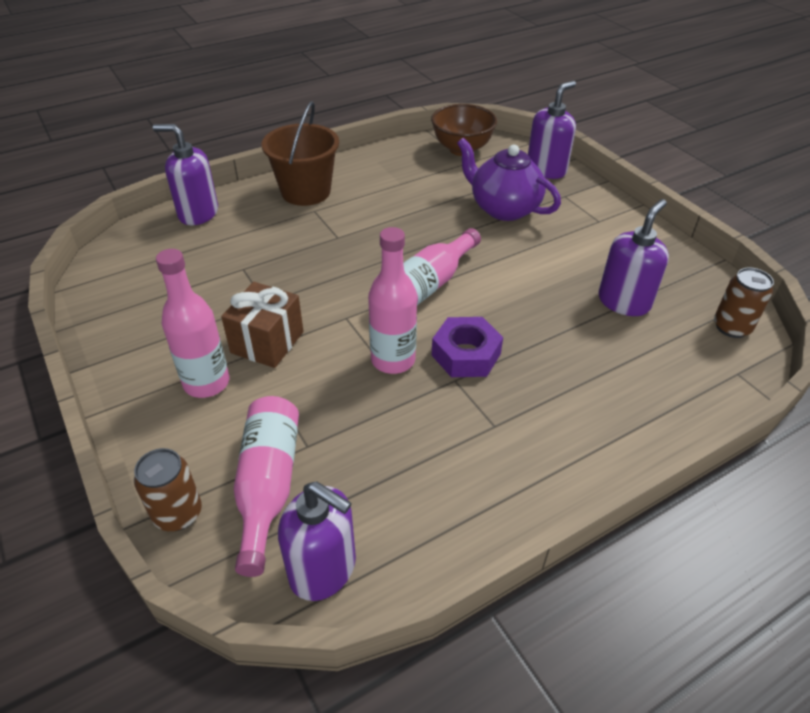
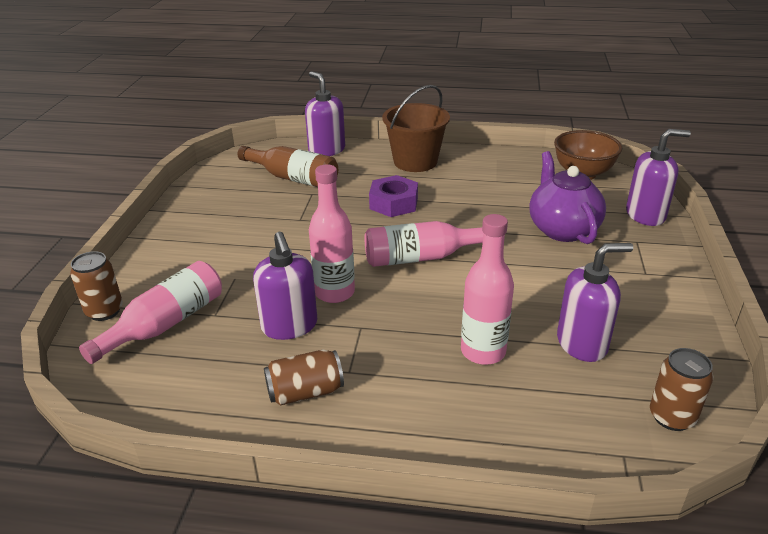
camera: 40 degrees right, 10 degrees down
pink bottle [156,249,229,398] -> pink bottle moved to [461,214,514,365]
brown gift [221,282,304,368] -> none
purple soap dispenser [278,482,356,601] -> purple soap dispenser moved to [253,232,317,340]
purple nut [432,317,503,377] -> purple nut moved to [369,175,418,217]
none -> brown bottle [237,146,338,187]
none -> brown can [264,349,344,406]

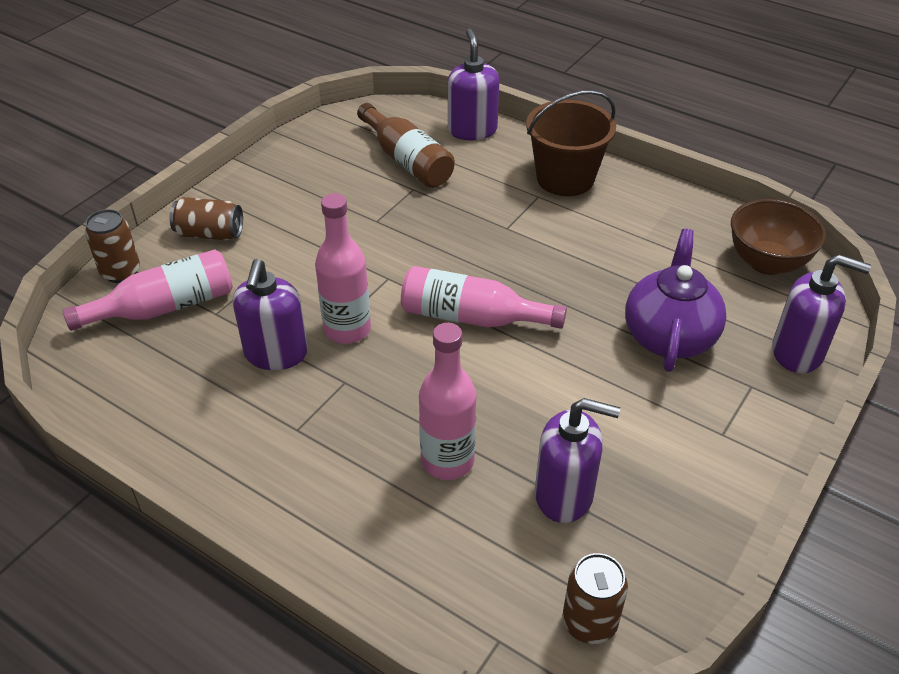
camera: 25 degrees right, 10 degrees up
brown can [264,349,344,406] -> brown can moved to [170,197,243,240]
purple nut [369,175,418,217] -> none

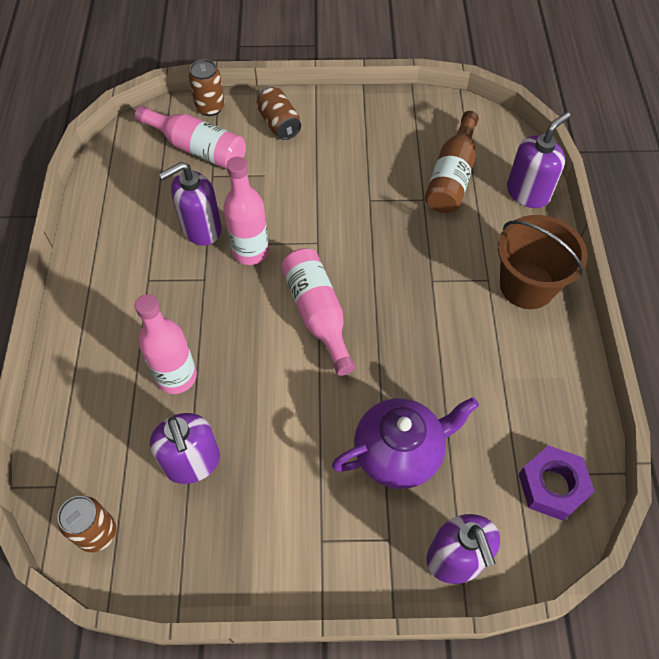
camera: 55 degrees right, 15 degrees up
brown bowl [731,199,826,275] -> purple nut [519,445,595,521]

